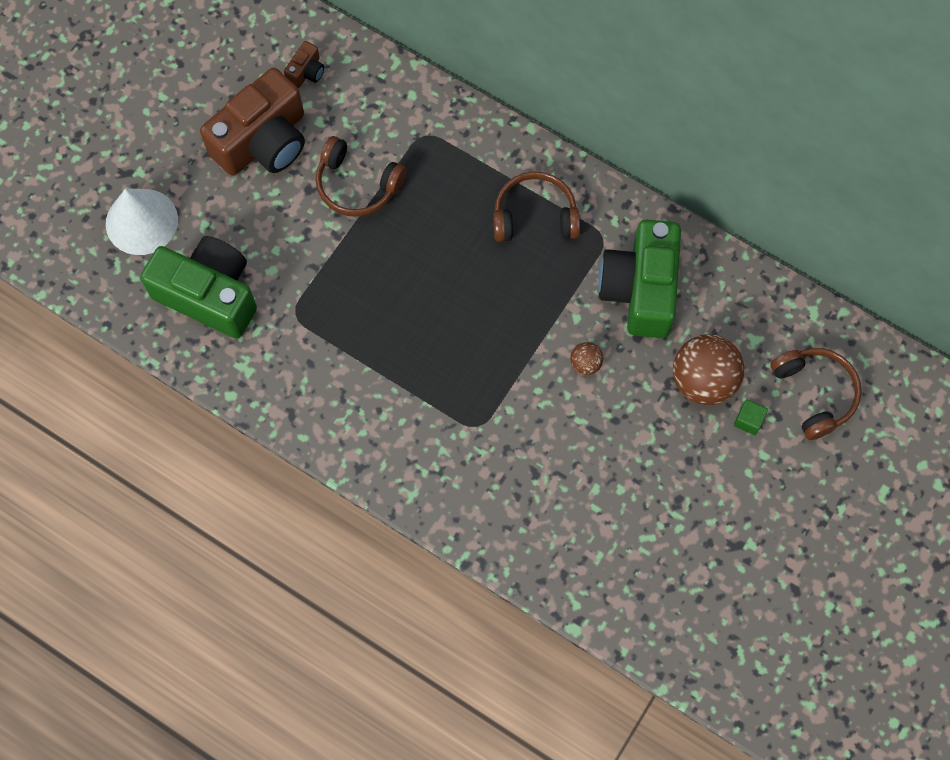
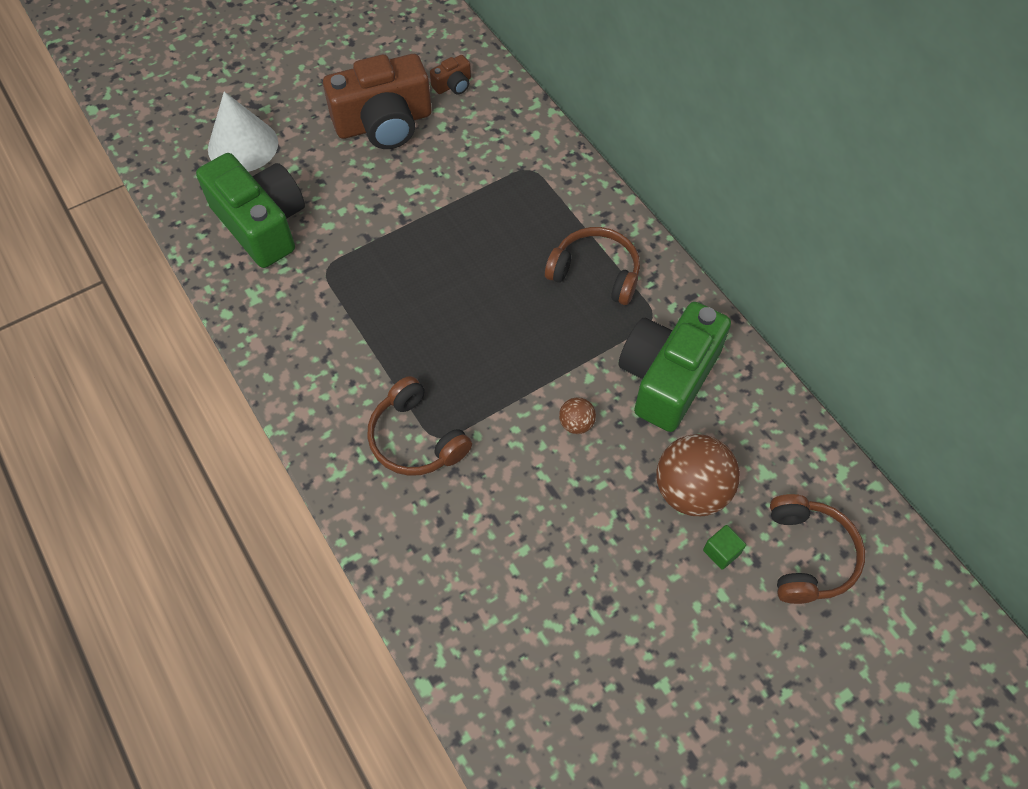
camera: 25 degrees right, 10 degrees down
brown headphones [316,136,406,217] -> brown headphones moved to [367,376,472,476]

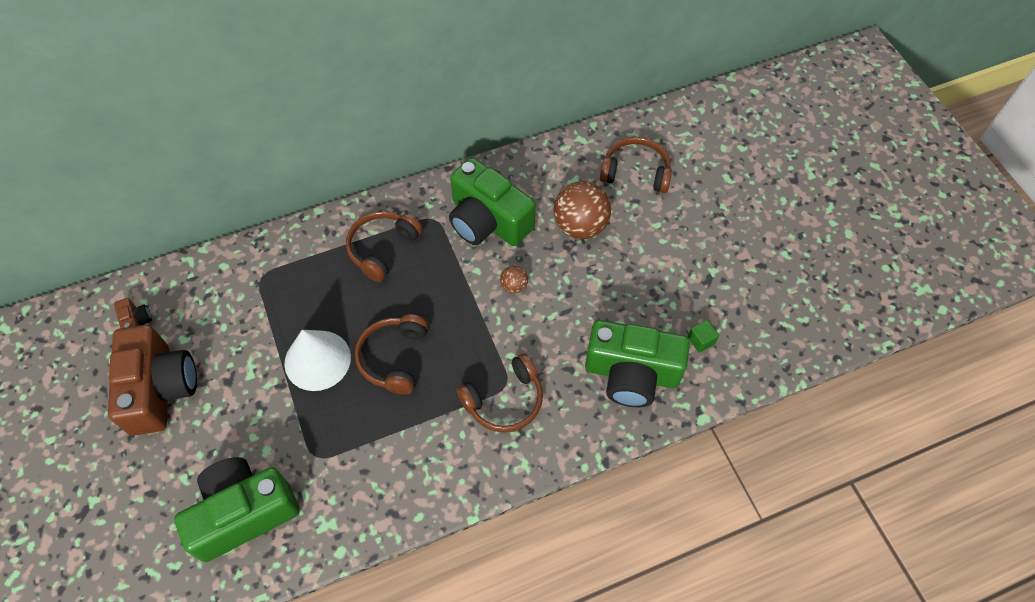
camera: 80 degrees left, 0 degrees up
white cone [208,91,278,172] -> white cone moved to [285,330,351,391]
green cube [703,525,746,570] -> green cube moved to [688,320,719,352]
none -> brown headphones [355,314,428,395]
none -> green camera [585,320,690,407]

